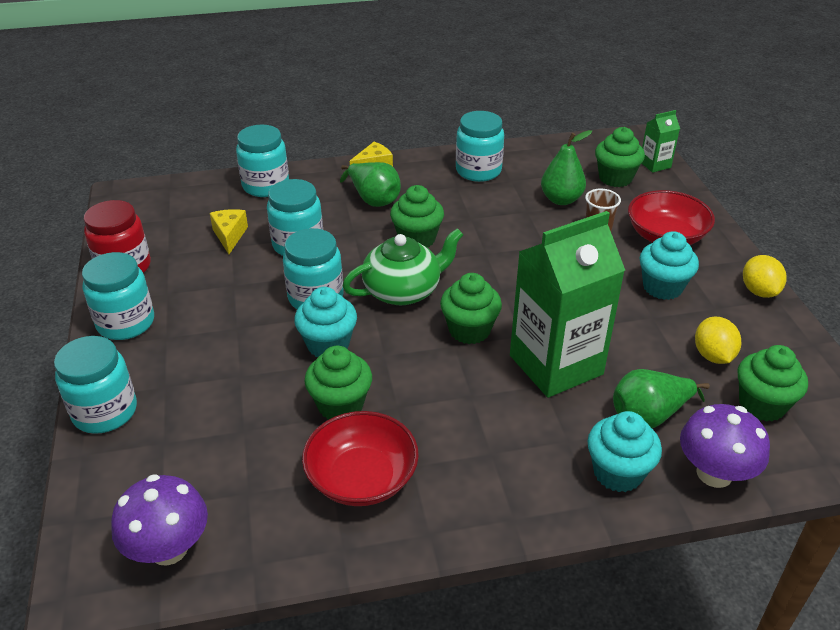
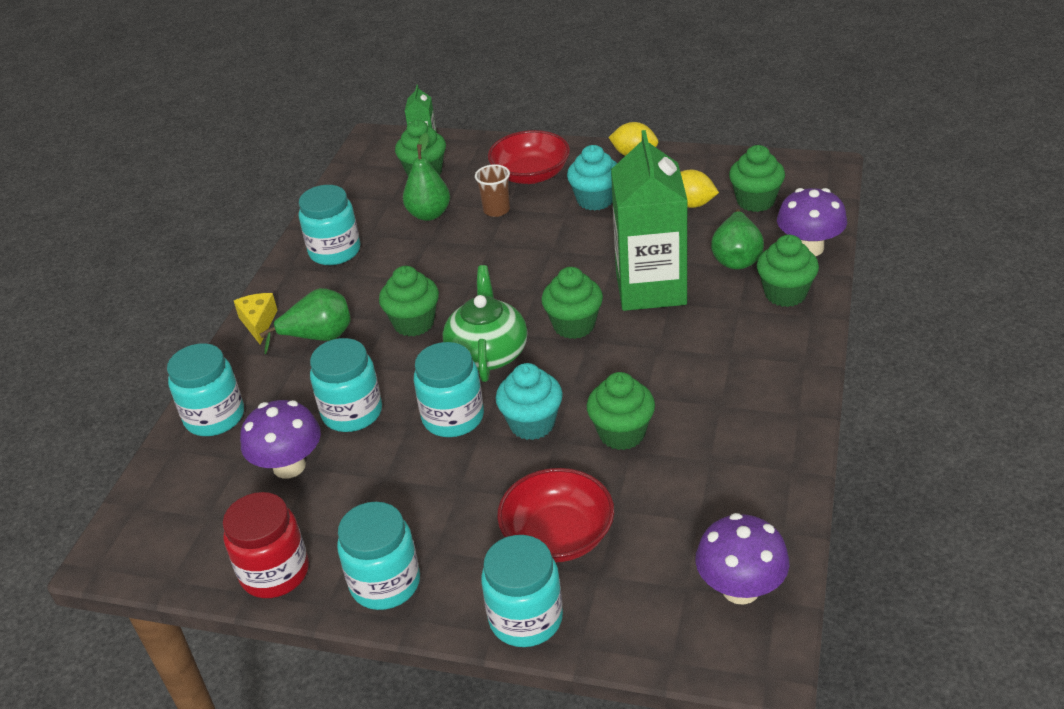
camera: 60 degrees left, 0 degrees up
yellow cheese [210,209,248,254] -> purple mushroom [240,400,321,479]
red bowl [302,411,419,506] -> red bowl moved to [497,468,614,562]
turquoise cupcake [587,411,662,492] -> green cupcake [757,235,819,307]

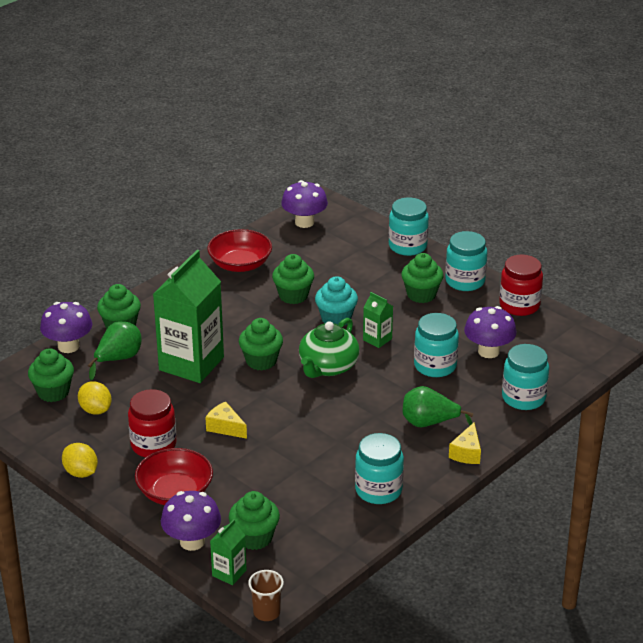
camera: 155 degrees left, 5 degrees down
green cupcake [379,266,439,336] -> green cupcake moved to [401,253,443,303]
green pear [403,133,450,221] -> none
turquoise jar [414,342,484,437] -> green carton [363,292,393,348]
brown cup [475,164,510,217] -> brown cup moved to [248,570,284,621]
red bowl [497,468,614,562] -> red bowl moved to [207,229,272,272]
turquoise cupcake [567,145,617,211] -> red jar [128,389,177,457]
none -> purple mushroom [161,491,221,551]
none -> yellow cheese [205,402,247,439]

